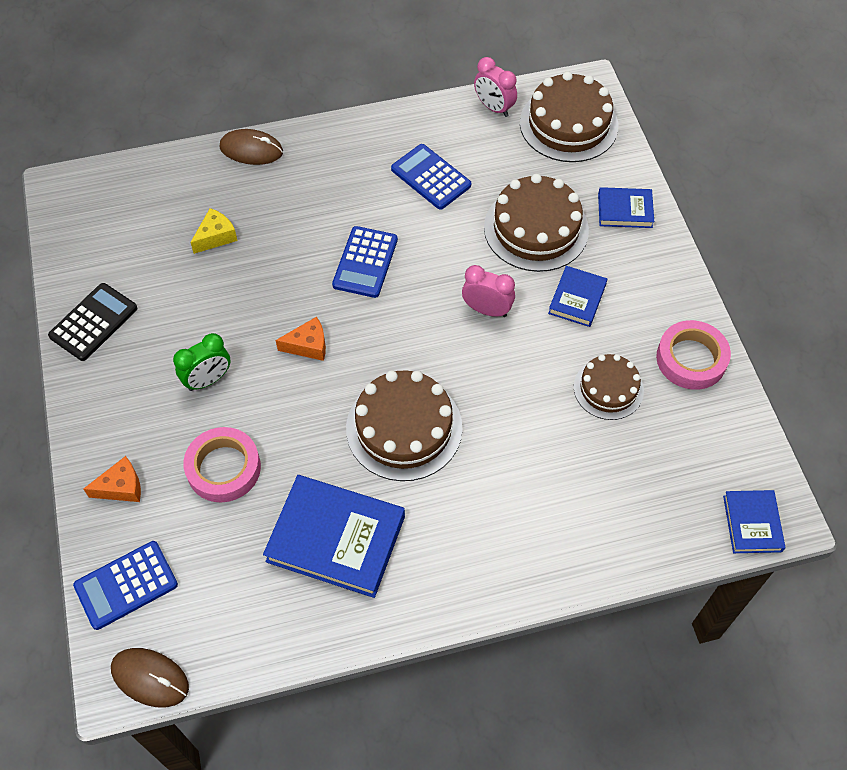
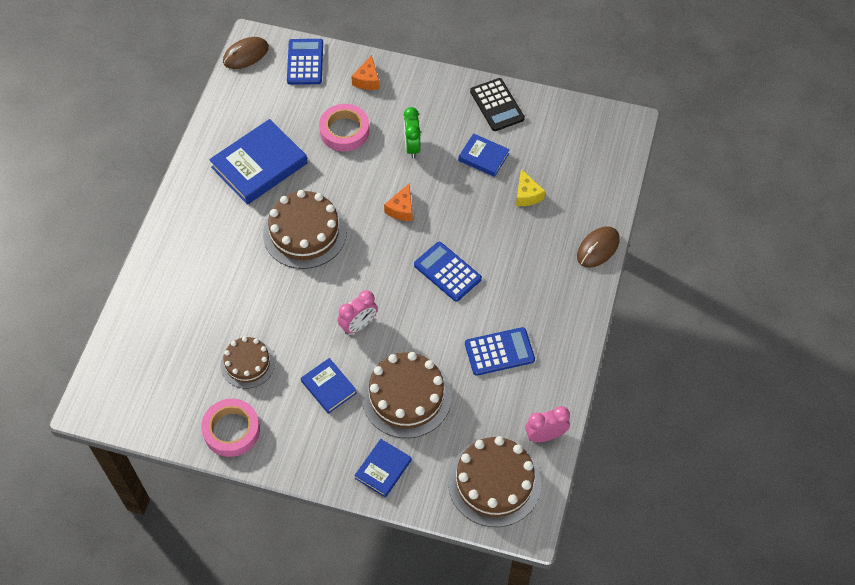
camera: 120 degrees right, 0 degrees up
blue book [723,490,786,553] -> blue book moved to [458,133,510,177]

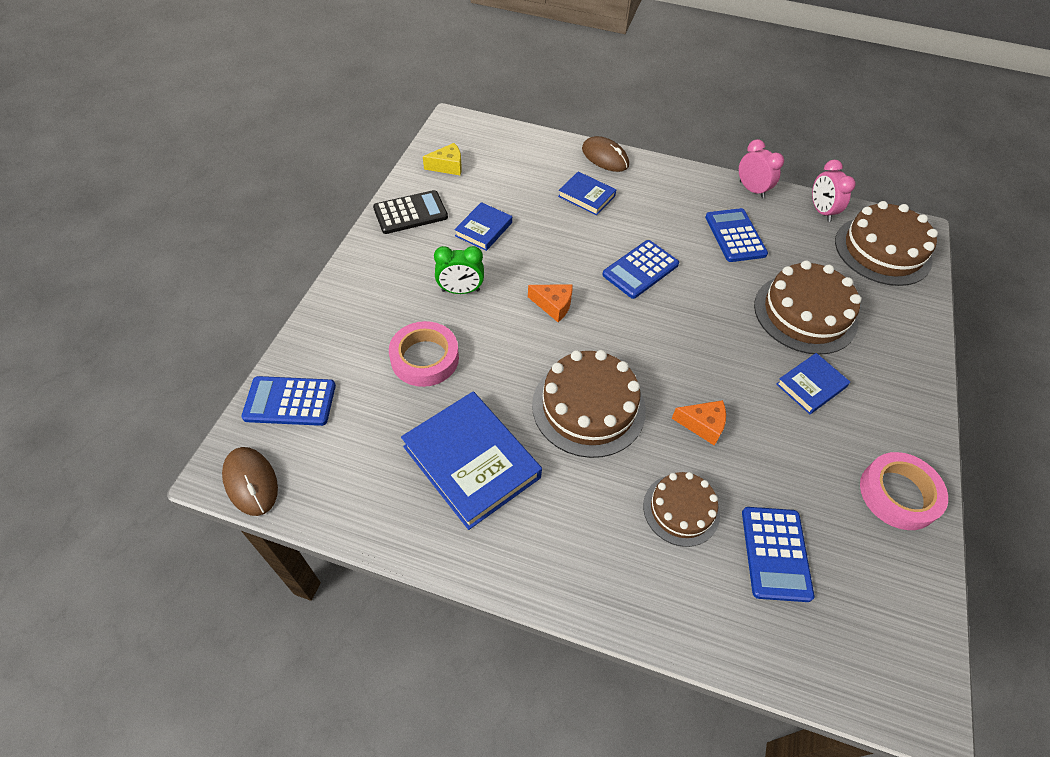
camera: 90 degrees left, 5 degrees down
brown cake [220,337,275,389] -> brown cake moved to [643,472,720,547]
pink clock [338,290,377,335] -> pink clock moved to [739,139,784,199]
orange cheese [351,55,380,90] -> orange cheese moved to [671,400,726,446]
blue book [354,439,412,498] -> blue book moved to [558,171,616,215]
yellow cheese [516,169,545,206] -> yellow cheese moved to [423,143,462,175]
none -> blue calculator [742,507,814,602]

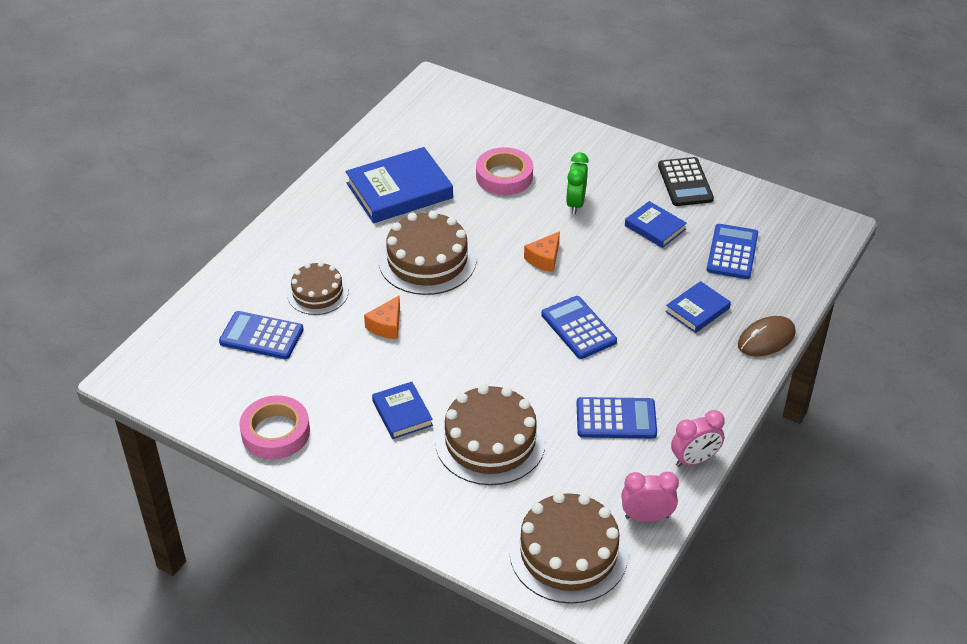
camera: 105 degrees right, 10 degrees down
brown mouse [222,447,278,516] -> none
blue calculator [241,376,336,426] -> blue calculator moved to [707,224,758,279]
yellow cheese [423,143,462,175] -> none

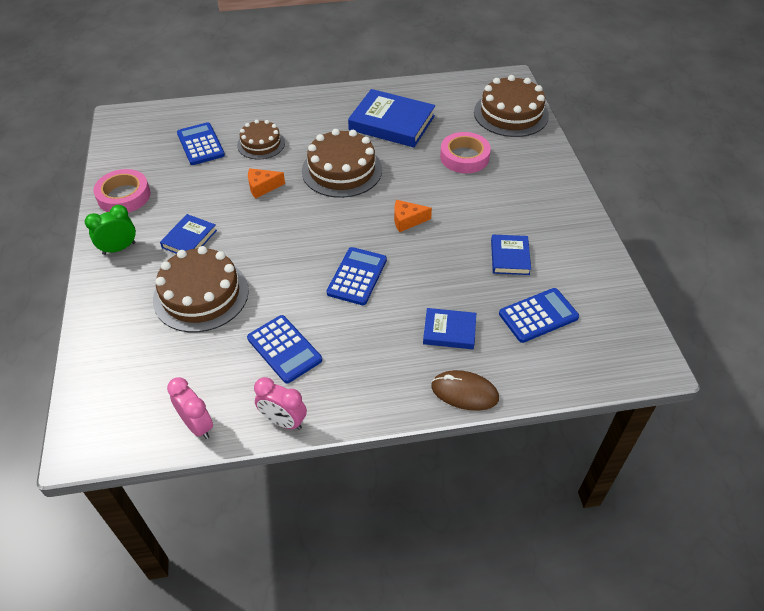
camera: 50 degrees right, 5 degrees up
brown cake [509,492,628,604] -> brown cake moved to [474,75,549,137]
green clock [566,152,589,214] -> green clock moved to [85,205,136,255]
black calculator [658,157,714,206] -> none

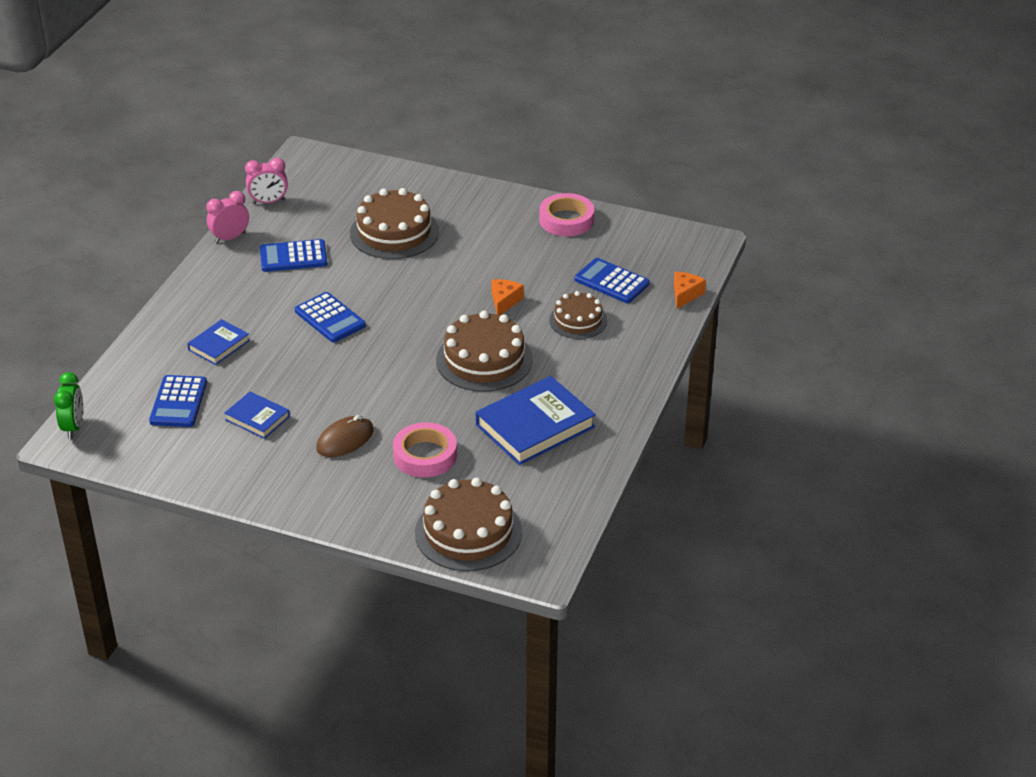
camera: 120 degrees right, 10 degrees down
green clock [85,205,136,255] -> green clock moved to [54,372,83,438]
blue book [160,214,217,254] -> none
blue calculator [177,122,225,165] -> blue calculator turned 150 degrees counterclockwise [575,258,650,303]
orange cheese [394,200,432,232] -> orange cheese moved to [674,272,706,309]
brown mouse [431,370,499,411] -> brown mouse moved to [316,415,374,457]

